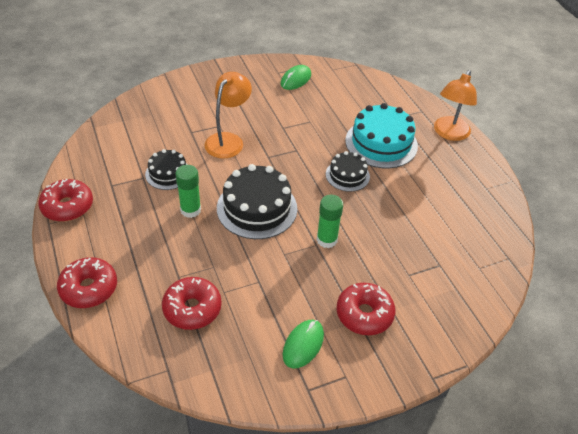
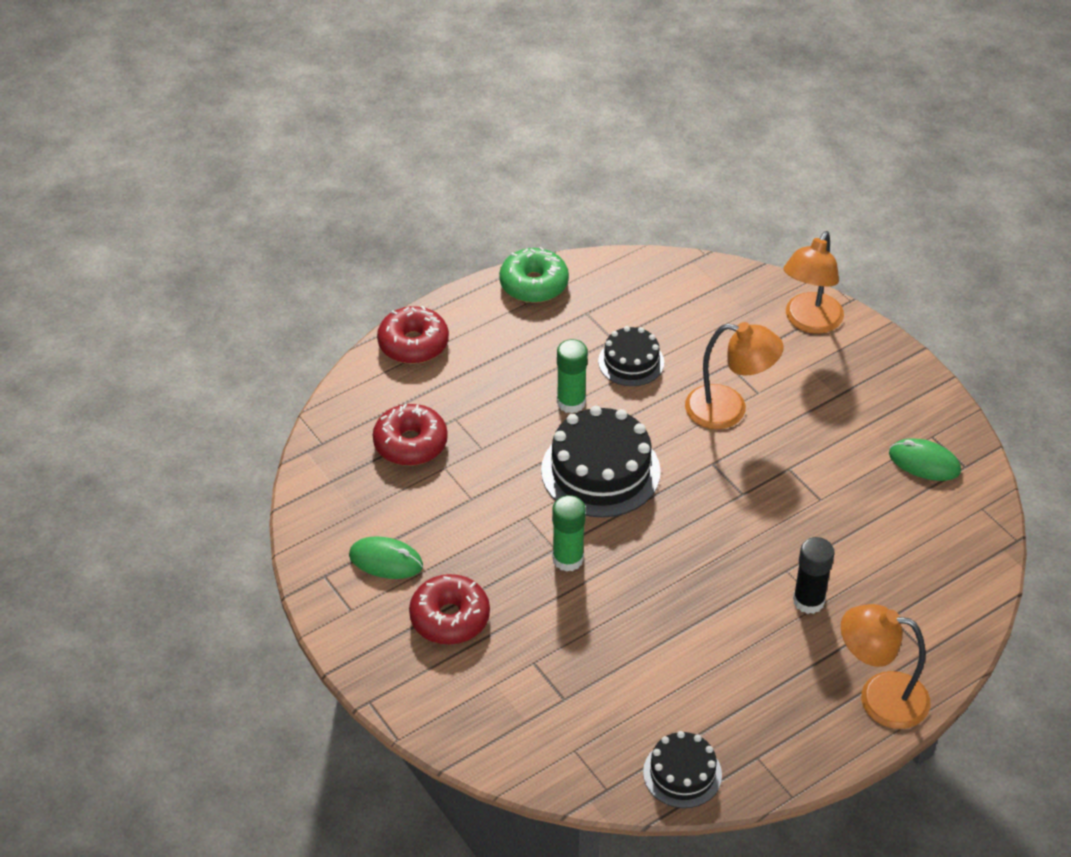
camera: 80 degrees right, 0 degrees up
red donut [38,178,93,222] -> green donut [499,247,569,303]
black cake [326,151,370,192] -> black cake moved to [643,731,722,808]
turquoise cake [345,103,418,168] -> black glue stick [793,537,835,614]
none -> orange lamp [784,231,844,334]

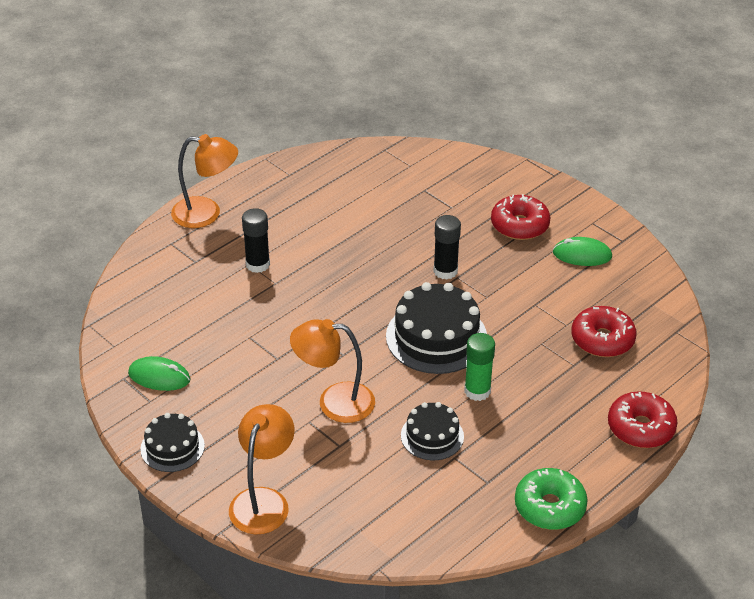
camera: 170 degrees right, 5 degrees down
green glue stick [552,495,586,572] -> black glue stick [433,215,461,280]
black cake [643,731,722,808] -> black cake moved to [140,413,205,472]

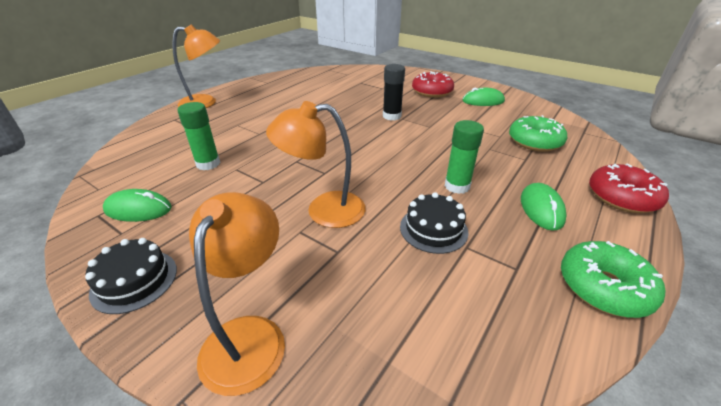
camera: 10 degrees left, 5 degrees down
black glue stick [242,208,270,273] -> none
black cake [386,282,487,374] -> none
red donut [571,306,637,357] -> green donut [509,115,568,152]
none -> green glue stick [177,102,220,170]
none -> green mouse [521,183,567,231]

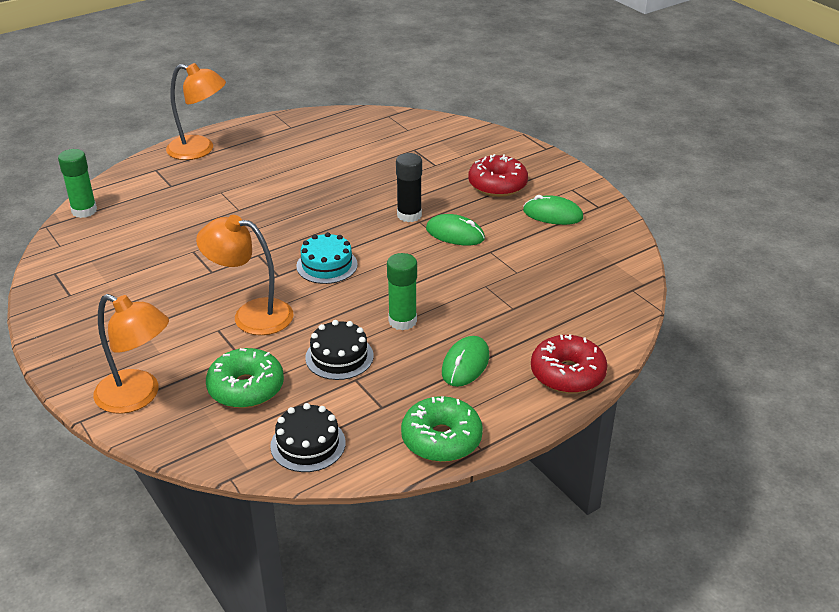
camera: 20 degrees right, 0 degrees up
black cake [85,238,177,314] -> black cake moved to [270,403,346,472]
green mouse [103,189,172,222] -> green mouse moved to [426,214,485,245]
green glue stick [177,102,220,170] -> green glue stick moved to [58,149,97,218]
orange lamp [189,192,285,396] -> orange lamp turned 90 degrees clockwise [93,294,169,414]
green donut [509,115,568,152] -> green donut moved to [206,348,284,408]
none -> turquoise cake [296,232,358,284]

